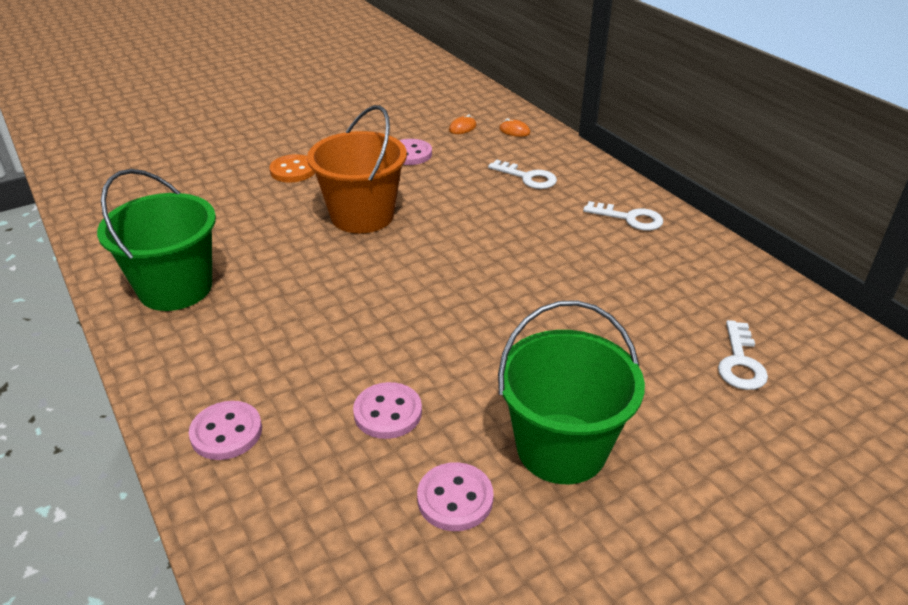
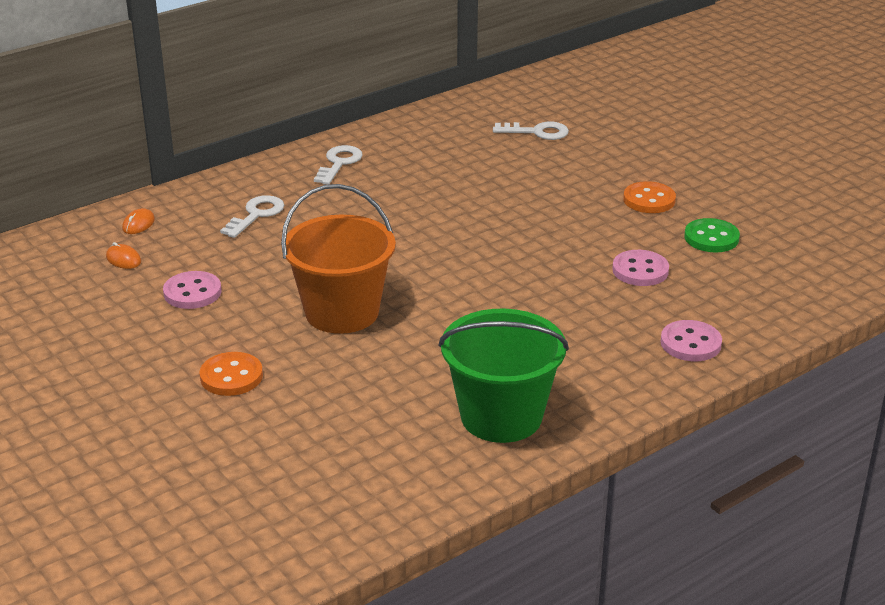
camera: 95 degrees left, 5 degrees down
pink button [417,462,494,531] -> green button [684,218,740,252]
green bucket [498,300,645,484] -> orange button [623,181,676,213]

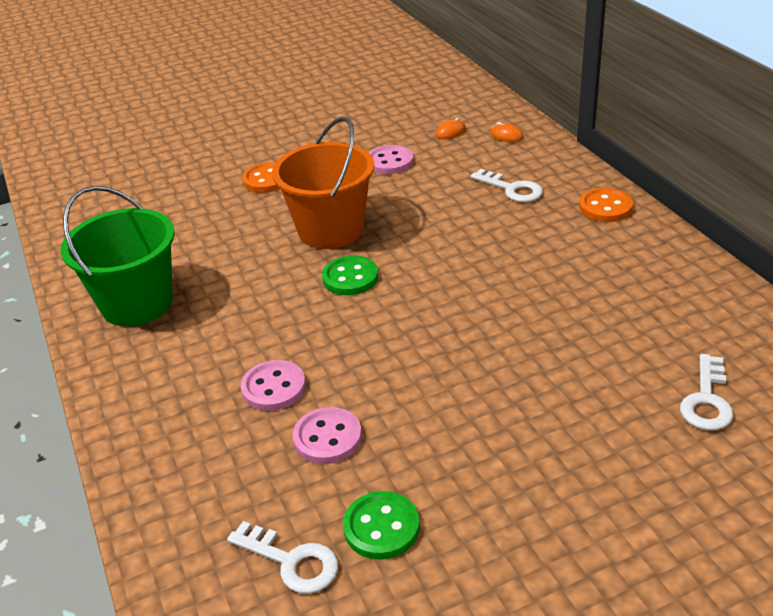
camera: 105 degrees right, 5 degrees up
white key [314,145,363,185] -> white key moved to [227,521,338,594]
orange button [623,181,676,213] -> orange button moved to [579,188,633,222]
pink button [661,320,722,361] -> pink button moved to [241,360,306,411]
none -> green button [322,255,378,295]

